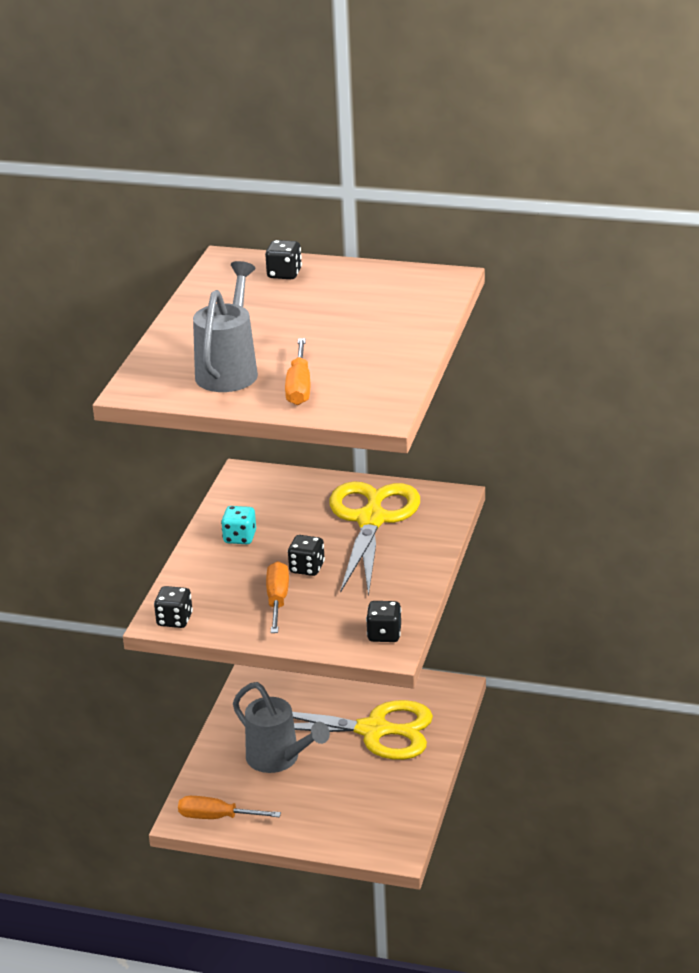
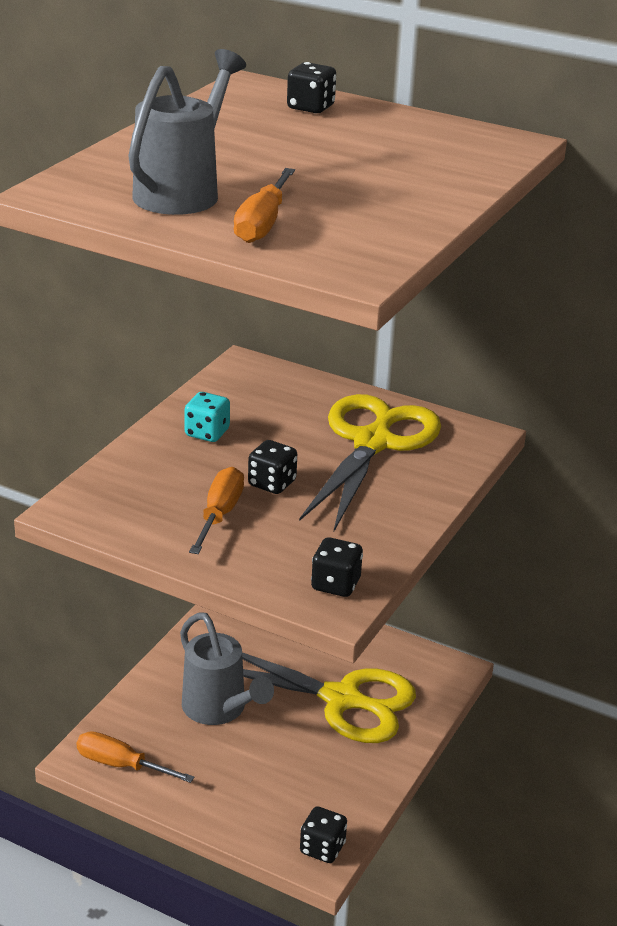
camera: 10 degrees right, 0 degrees up
black dice [154,586,193,628] -> black dice moved to [300,807,347,863]

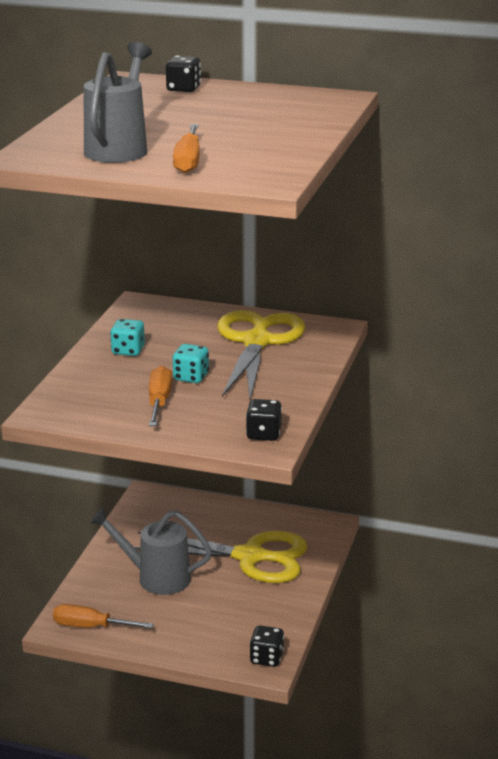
camera: 10 degrees left, 5 degrees down
grey watering can [180,612,274,725] -> grey watering can turned 150 degrees clockwise [90,507,212,595]
black dice [248,440,297,494] -> turquoise dice [172,344,209,383]

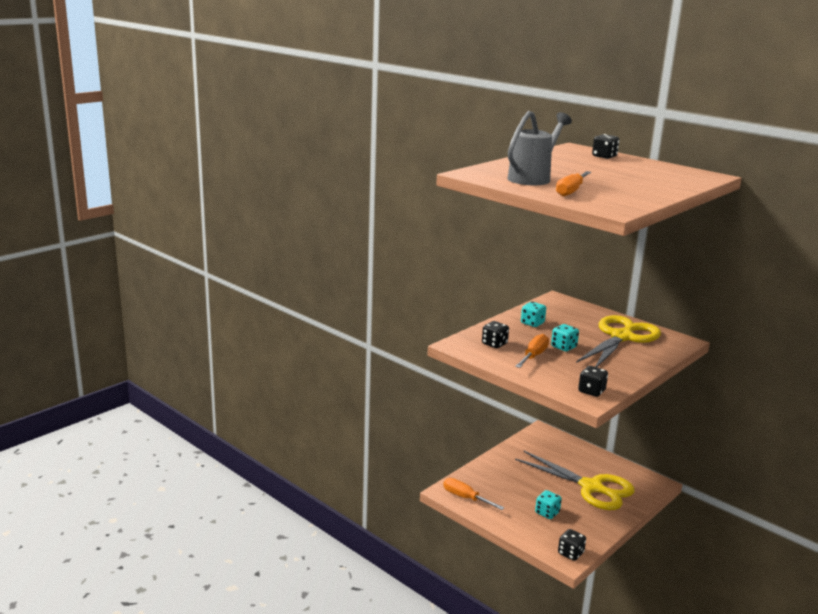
camera: 25 degrees right, 5 degrees down
grey watering can [90,507,212,595] -> none
none -> black dice [482,321,509,348]
none -> turquoise dice [535,490,562,519]

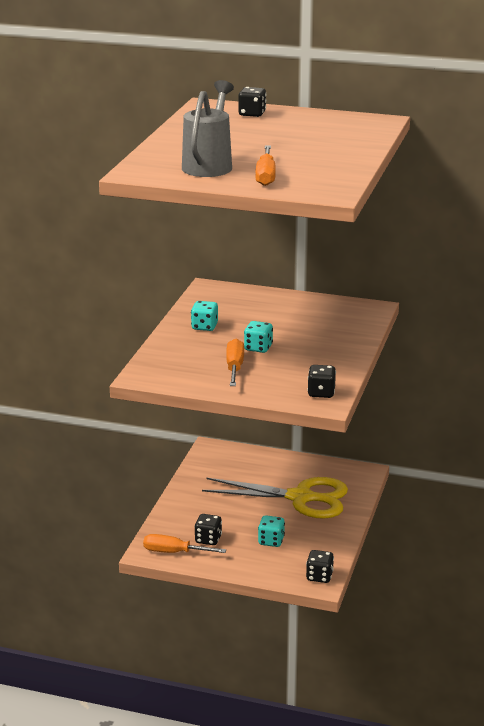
camera: 25 degrees left, 5 degrees up
black dice [482,321,509,348] -> black dice moved to [194,514,222,545]
yellow scissors [576,315,661,367] -> none

